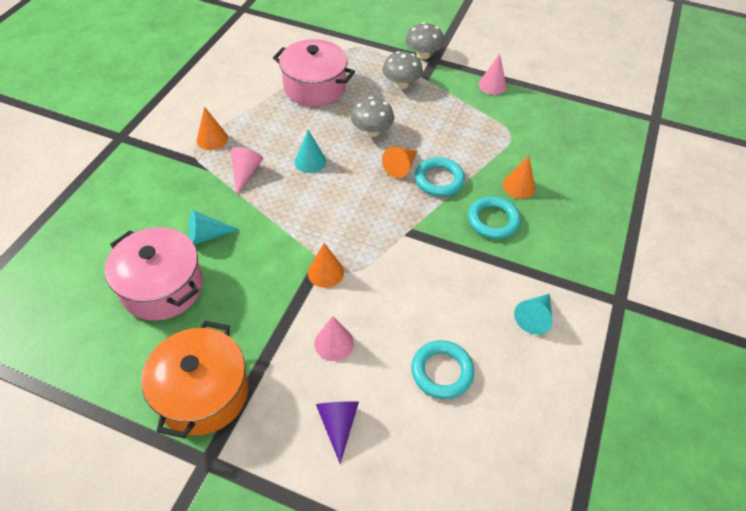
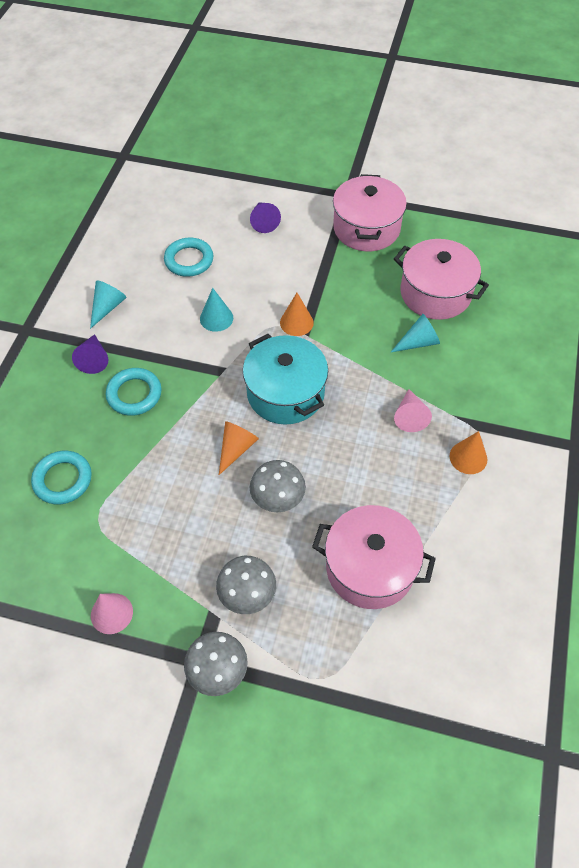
camera: 175 degrees right, 5 degrees up
orange pot [141,321,248,438] -> pink pot [333,174,407,251]
turquoise cone [295,130,326,173] -> turquoise cone moved to [200,288,233,332]
pink cone [314,316,354,361] -> none
turquoise ring [415,157,465,197] -> turquoise ring moved to [31,451,92,504]
orange cone [503,155,535,199] -> none
none -> purple cone [72,334,108,374]
none -> turquoise pot [243,334,328,424]

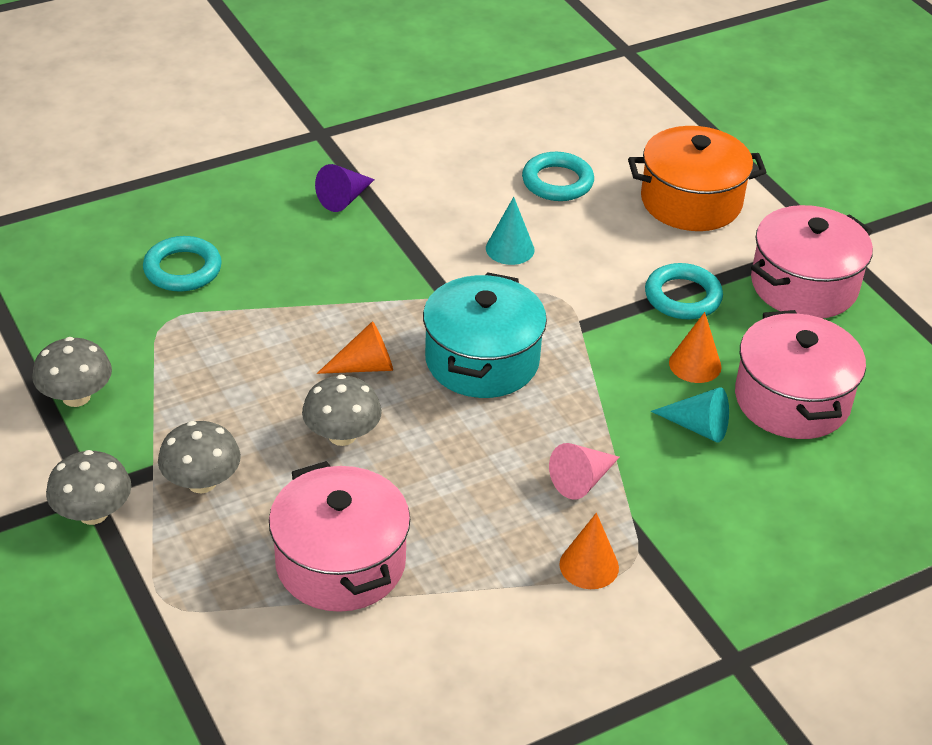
camera: 45 degrees right, 15 degrees down
turquoise cone [90,281,126,329] -> none
pink cone [91,593,133,634] -> grey mushroom [32,337,112,407]
turquoise ring [106,368,162,416] -> turquoise ring moved to [645,263,723,319]
purple cone [250,203,281,233] -> orange pot [628,126,767,231]
orange cone [280,293,314,336] -> orange cone moved to [669,312,721,383]

